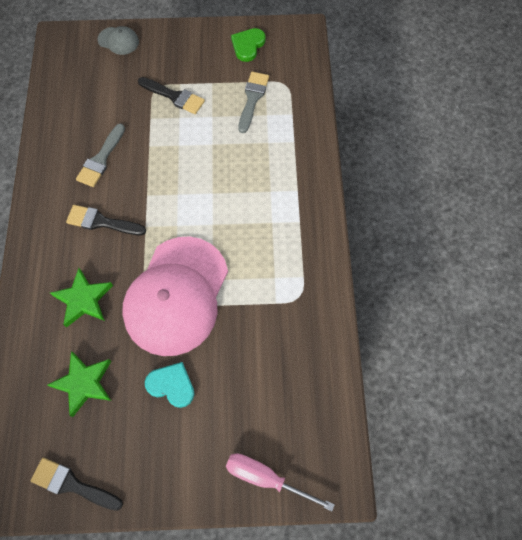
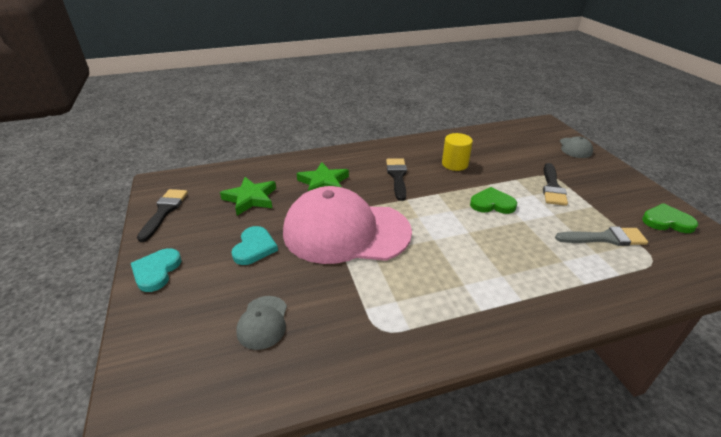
camera: 75 degrees right, 30 degrees down
grey brush [76,124,125,187] -> yellow cylinder [442,133,473,171]
pink screwdriver [226,453,335,511] -> none
none -> turquoise heart [131,248,182,292]
none -> grey cap [236,296,287,350]
none -> green heart [470,187,517,214]

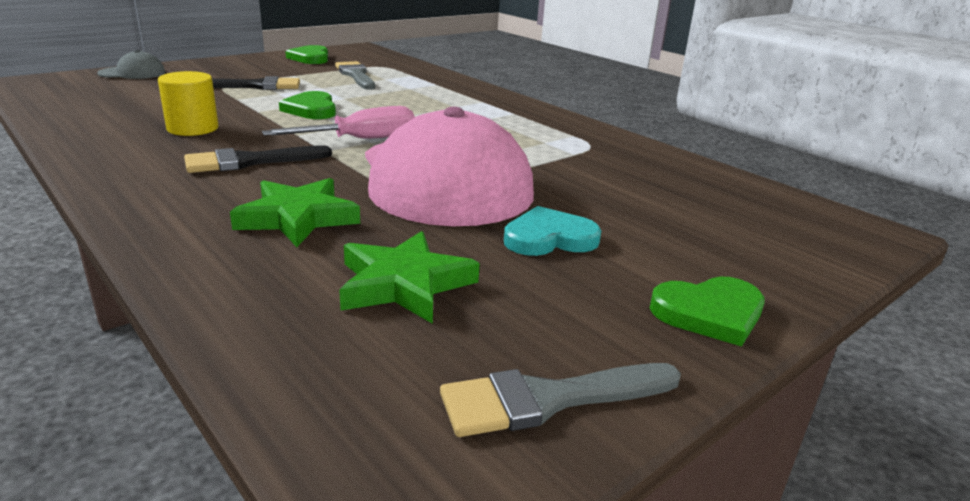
camera: 115 degrees left, 10 degrees down
turquoise heart [131,248,182,292] -> green heart [650,277,765,347]
black brush [137,189,188,242] -> grey brush [440,363,681,437]
grey cap [236,296,287,350] -> none
none -> pink screwdriver [262,106,415,138]

